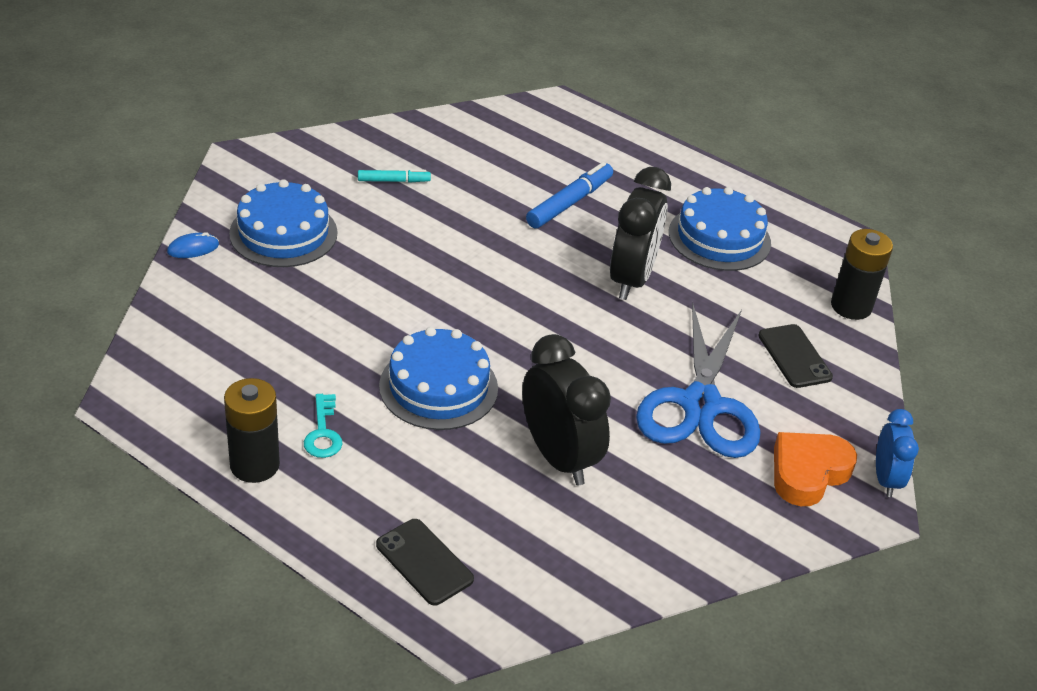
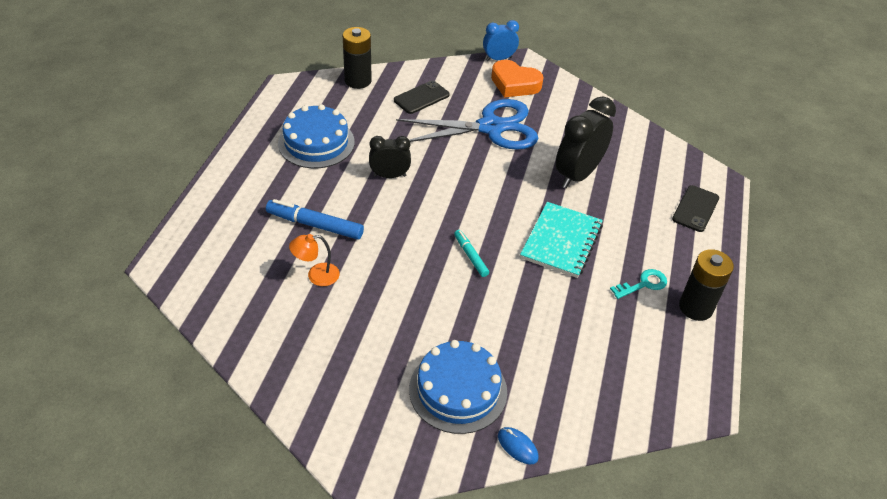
camera: 110 degrees left, 5 degrees up
turquoise marker [358,169,431,183] -> turquoise marker moved to [454,230,489,277]
blue cake [379,327,498,430] -> turquoise notebook [520,202,603,278]
black clock [610,167,671,300] -> black clock [369,136,411,178], size x0.59
none -> orange lamp [289,234,340,286]

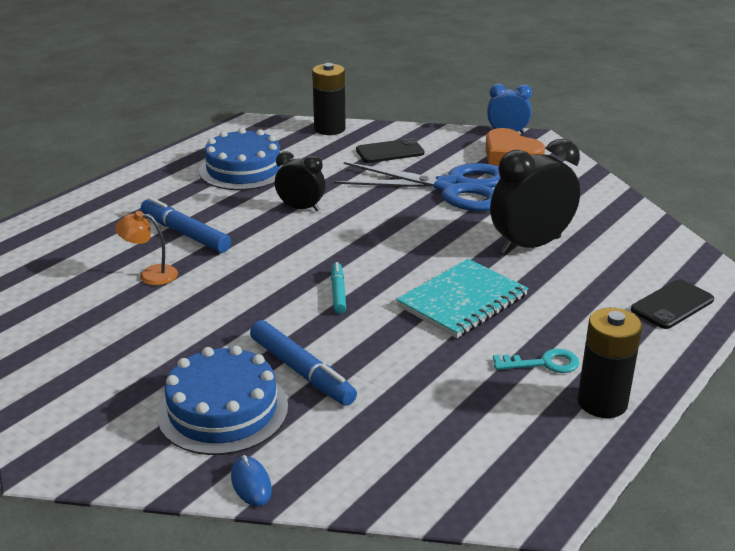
camera: 25 degrees right, 15 degrees down
none -> blue marker [250,320,357,406]

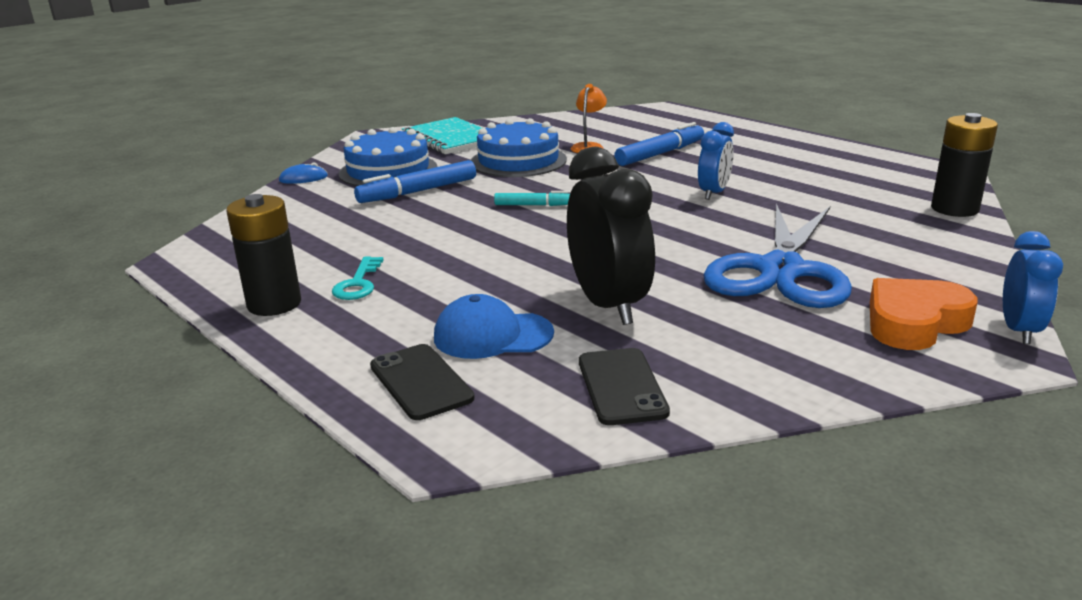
camera: 100 degrees right, 5 degrees down
blue cake [199,128,284,190] -> blue cake moved to [471,118,567,177]
black clock [275,151,326,211] -> blue clock [698,122,734,200]
black phone [356,138,425,163] -> black phone moved to [579,348,670,425]
turquoise notebook [396,259,528,338] -> turquoise notebook moved to [402,117,482,154]
none -> blue cap [434,294,554,359]

